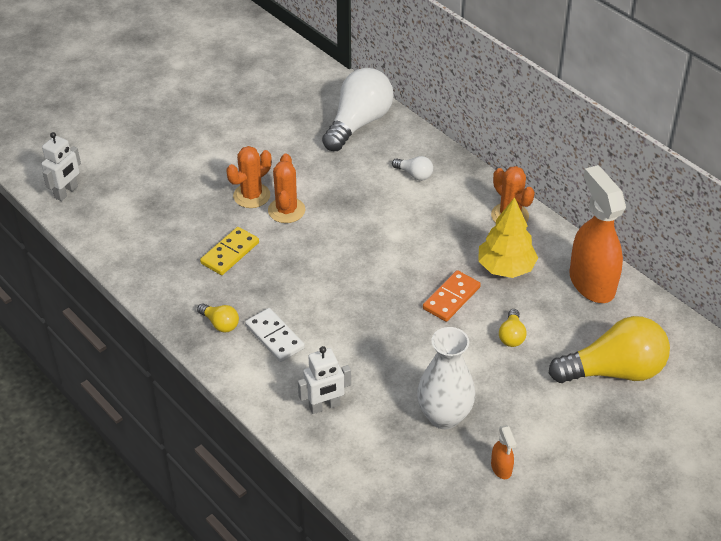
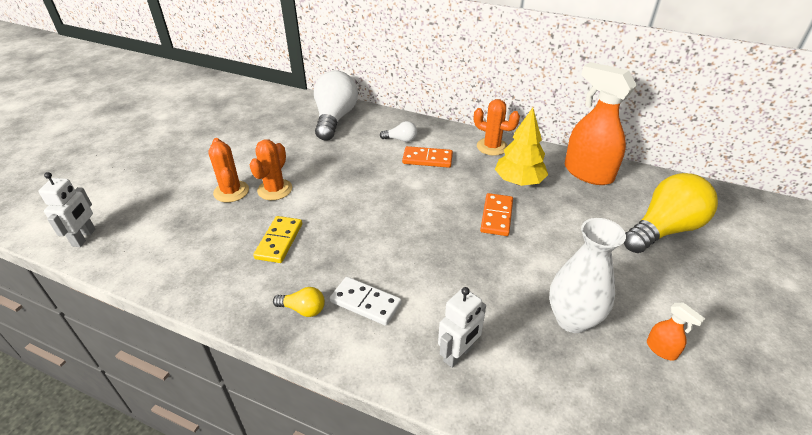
camera: 25 degrees left, 5 degrees down
orange cactus [268,154,305,223] -> orange cactus moved to [208,138,249,202]
yellow light bulb [499,309,527,347] -> none
none -> orange domino [402,146,453,168]

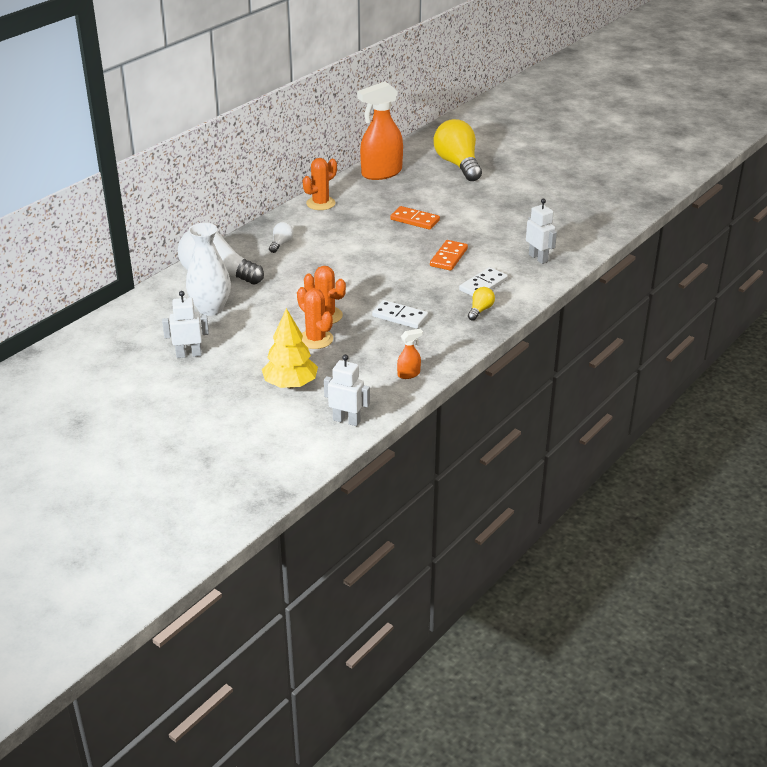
camera: 75 degrees left, 5 degrees down
orange cactus [208,138,249,202] -> orange cactus turned 60 degrees clockwise [297,287,333,349]
yellow domino [253,216,302,263] -> white domino [372,300,428,329]
orange domino [402,146,453,168] -> orange domino moved to [430,240,468,271]
yellow tree [495,108,548,186] -> yellow tree moved to [262,308,318,388]
white vase [549,218,626,333] -> white vase moved to [186,223,231,316]
orange spray bottle [647,303,705,360] -> orange spray bottle moved to [397,329,423,379]
none -> white robot [162,291,209,358]

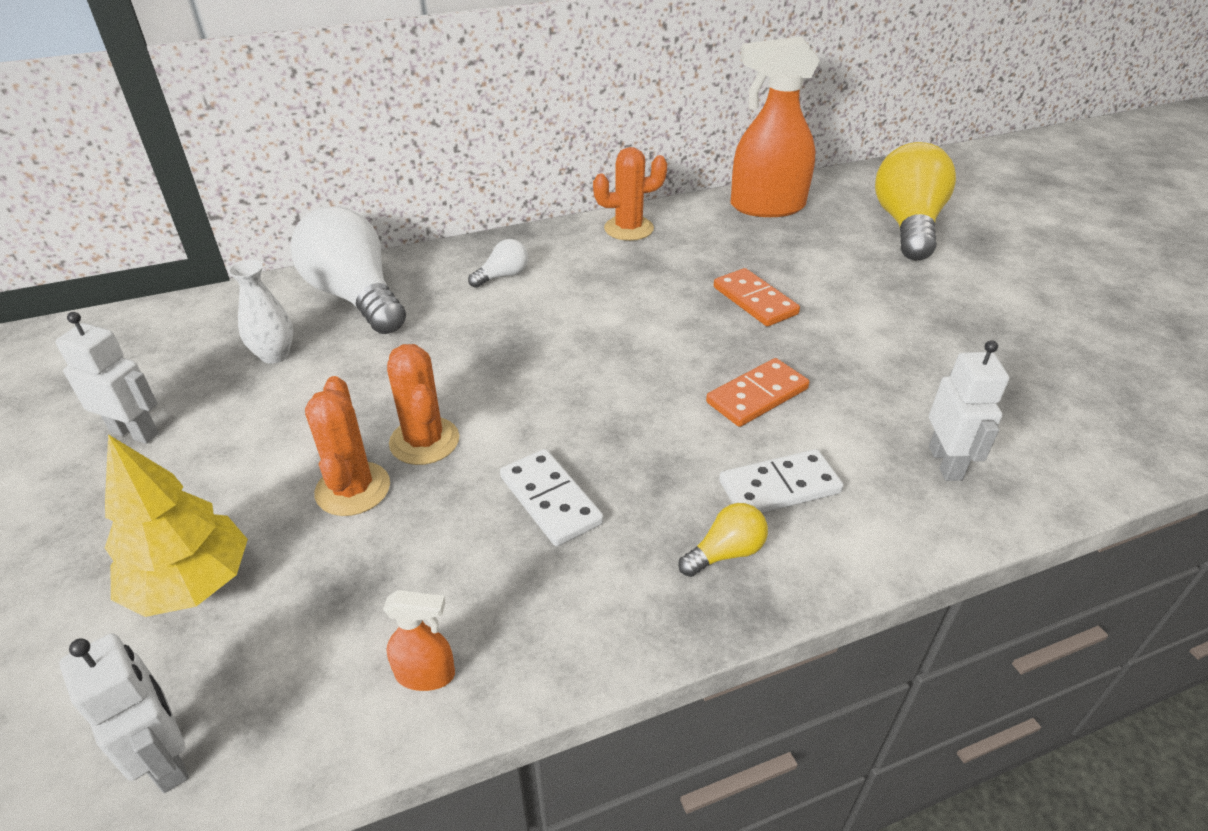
camera: 30 degrees right, 5 degrees up
white vase [186,223,231,316] -> white vase [228,259,293,364], size x0.61

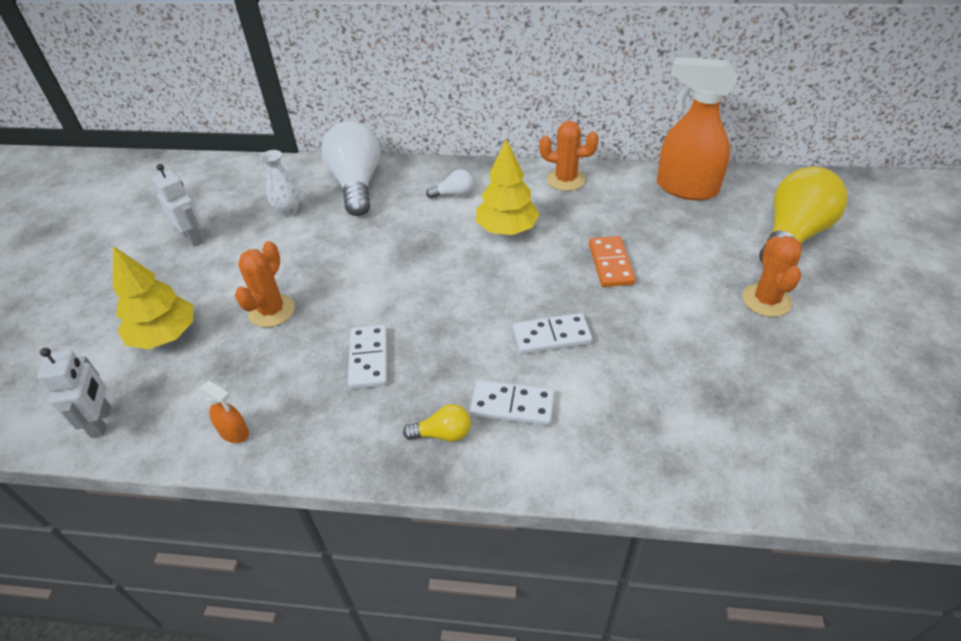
camera: 30 degrees right, 5 degrees up
orange cactus [387,344,459,465] -> orange cactus moved to [742,236,802,317]
orange domino [706,358,809,427] -> white domino [513,313,592,354]
white robot [929,340,1009,481] -> none
none -> yellow tree [476,139,540,235]

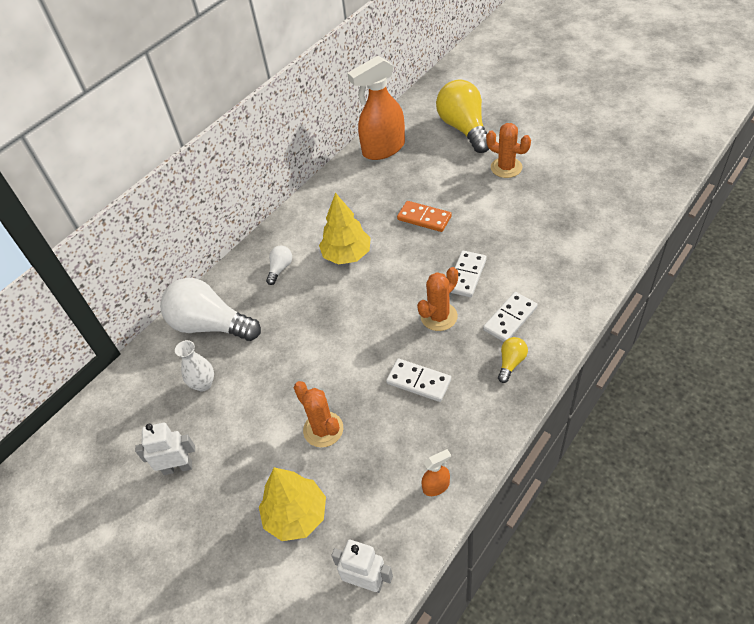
camera: 55 degrees left, 5 degrees up
orange cactus [539,121,599,191] -> orange cactus moved to [417,267,458,331]

